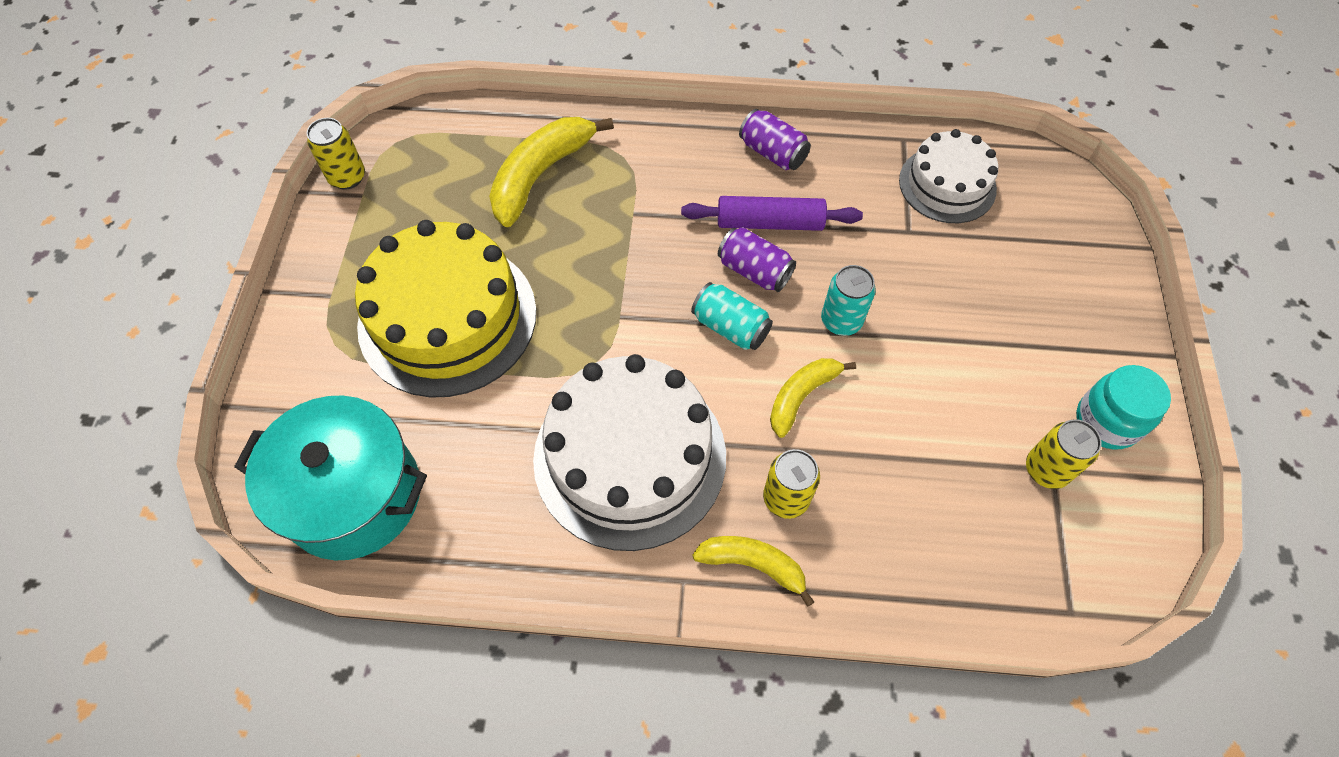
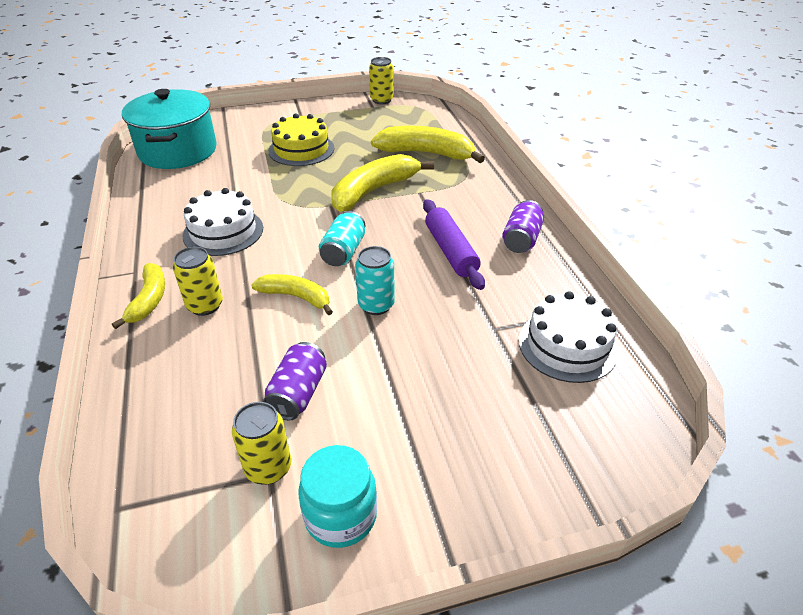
camera: 70 degrees right, 20 degrees down
yellow cake [355,220,536,398] -> yellow cake [268,113,334,166], size x0.59
white cake [533,354,726,551] -> white cake [183,188,263,256], size x0.59
purple can [718,227,796,292] -> purple can moved to [263,342,327,421]
none -> yellow banana [331,154,434,212]

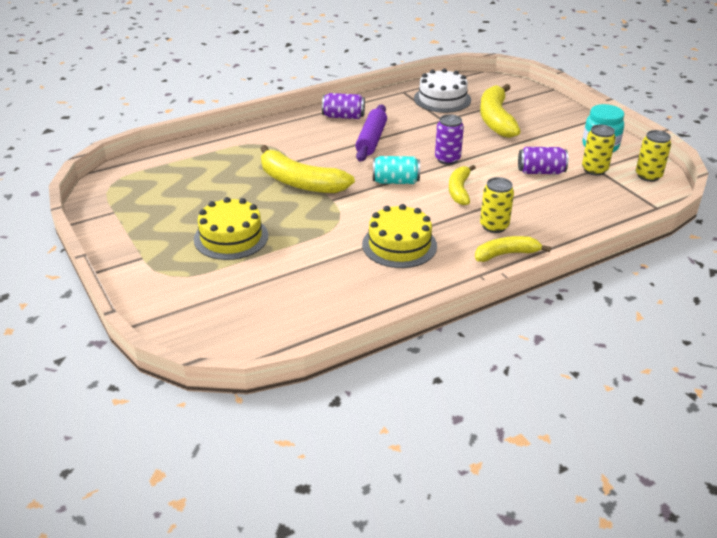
camera: 105 degrees left, 5 degrees down
turquoise pot [122,89,216,169] -> none
white cake [183,188,263,256] -> yellow cake [362,204,437,268]
turquoise can [355,246,395,315] -> purple can [435,114,464,165]
yellow can [369,57,394,104] -> yellow can moved to [636,130,671,182]
yellow banana [371,126,485,163] -> yellow banana moved to [480,84,521,138]
purple rolling pin [423,199,485,290] -> purple rolling pin turned 45 degrees counterclockwise [355,105,387,162]

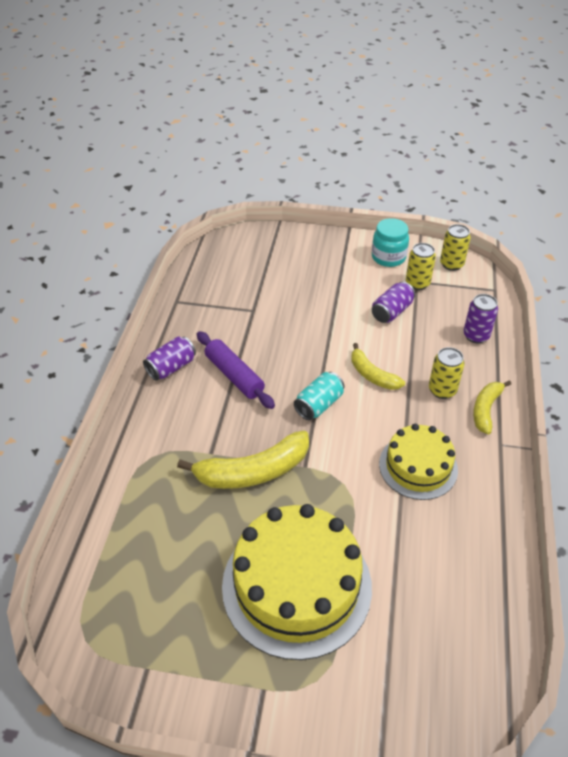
camera: 50 degrees left, 10 degrees up
yellow cake [194,197,268,260] -> yellow cake [222,504,372,660], size x1.69
white cake [414,68,471,113] -> none
purple can [435,114,464,165] -> purple can moved to [463,294,498,343]
yellow banana [480,84,521,138] -> none

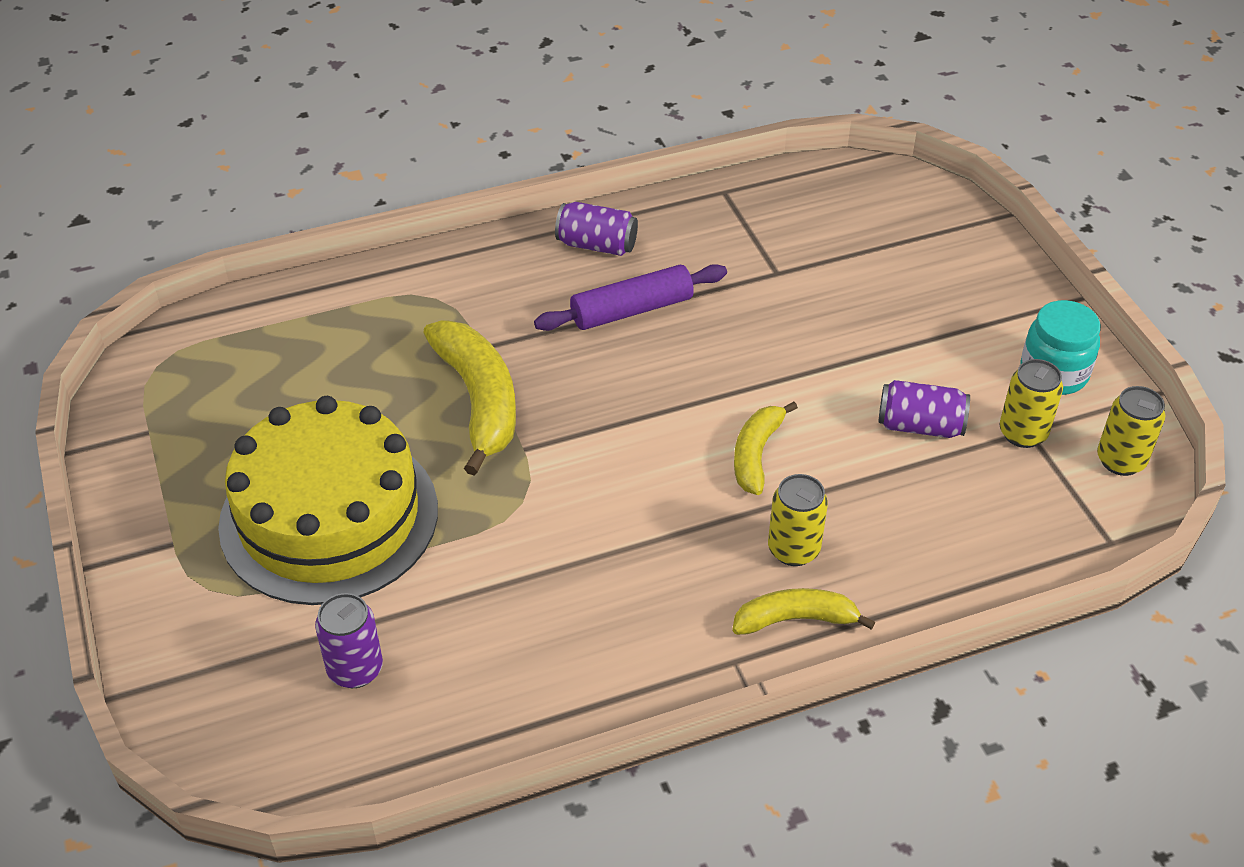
camera: 60 degrees right, 0 degrees up
yellow banana [177,431,309,489] -> yellow banana turned 150 degrees counterclockwise [423,321,516,476]
purple rolling pin [197,331,275,409] -> purple rolling pin turned 45 degrees clockwise [534,264,727,331]
turquoise can [294,372,344,420] -> none
yellow cake [379,424,458,500] -> none
purple can [463,294,498,343] -> purple can moved to [315,593,383,688]

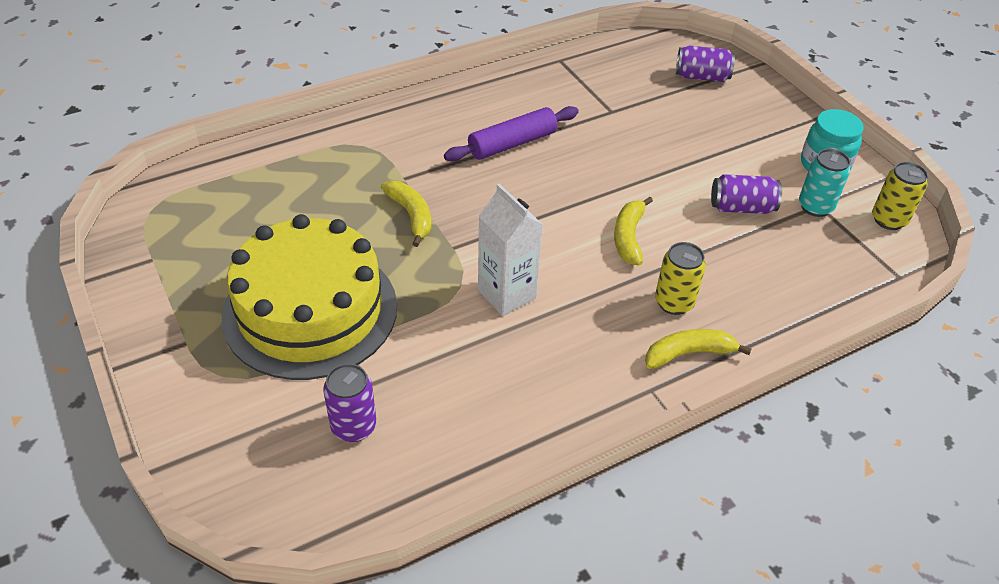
camera: 10 degrees left, 0 degrees up
yellow banana [423,321,516,476] -> yellow banana [381,181,431,247], size x0.60
purple can [555,202,638,256] -> purple can moved to [676,45,735,82]
yellow can [999,359,1063,448] -> turquoise can [799,149,850,217]
none -> white carton [478,184,543,316]

